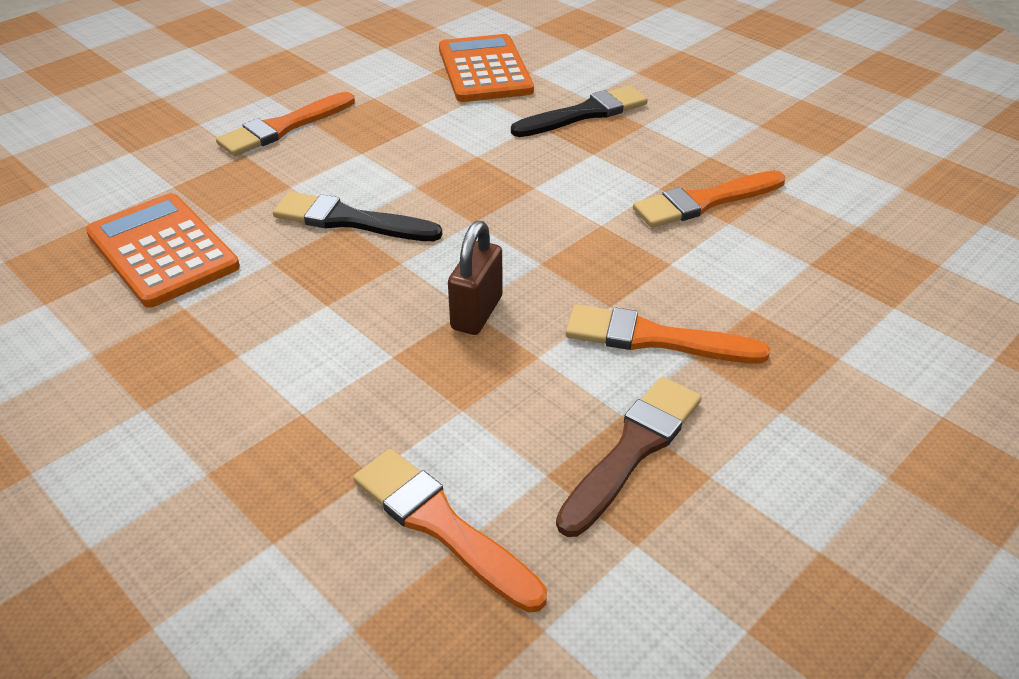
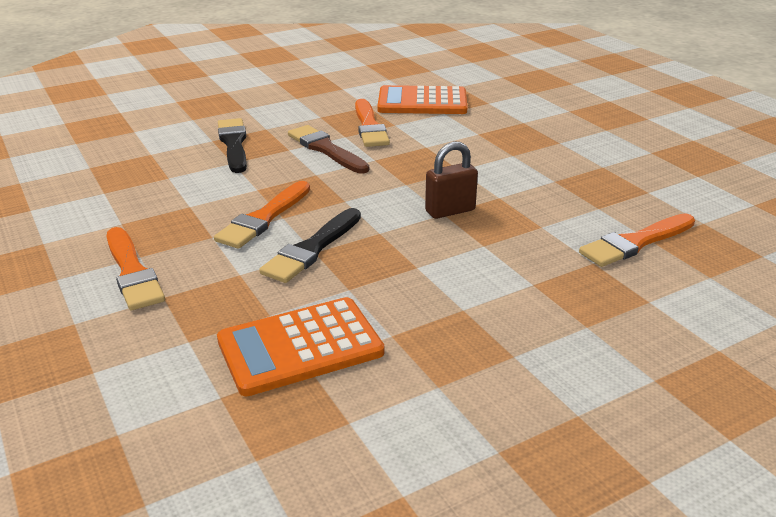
camera: 75 degrees left, 10 degrees down
orange calculator [439,34,534,102] -> orange calculator moved to [378,85,468,114]
brown padlock [448,221,503,335] -> brown padlock turned 60 degrees counterclockwise [425,142,478,219]
brown brush [556,377,702,537] -> brown brush moved to [288,125,369,173]
orange brush [566,304,770,364] -> orange brush moved to [214,181,310,249]

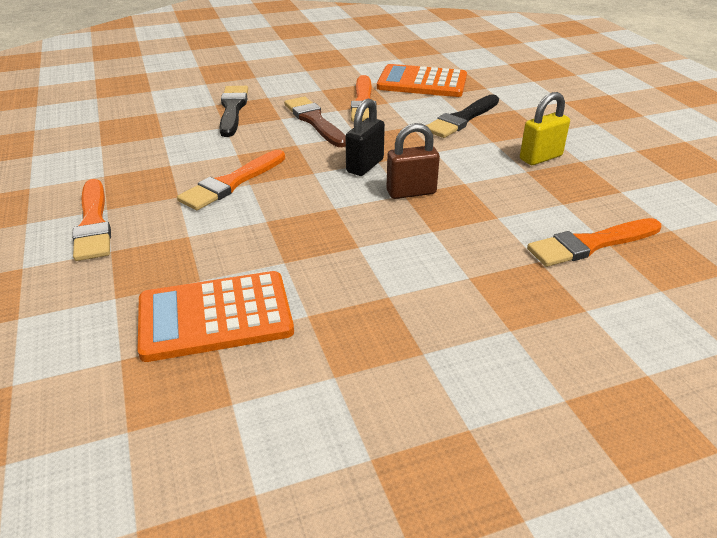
camera: 10 degrees right, 5 degrees up
black brush [259,208,361,283] -> black brush moved to [426,95,499,138]
none -> black padlock [346,98,385,176]
none -> yellow padlock [520,92,570,165]

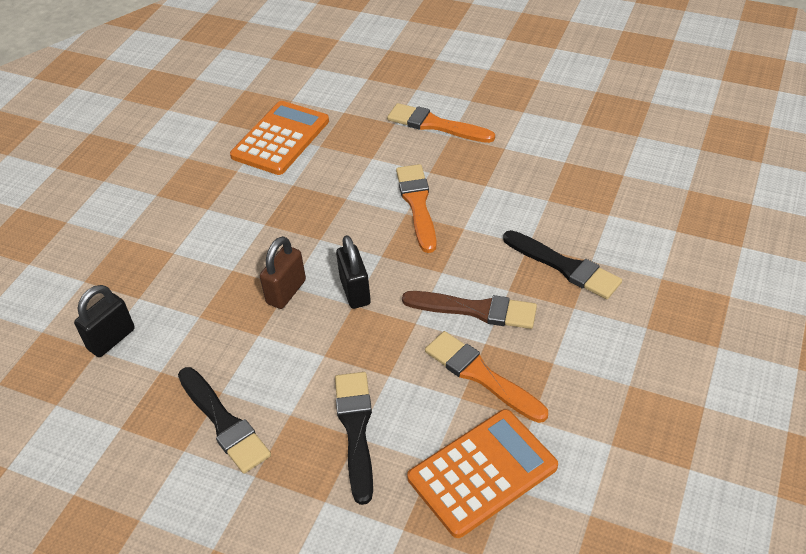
camera: 135 degrees right, 10 degrees up
yellow padlock [520,92,570,165] -> black brush [178,367,271,474]
orange brush [527,218,661,267] -> black padlock [74,285,135,357]

